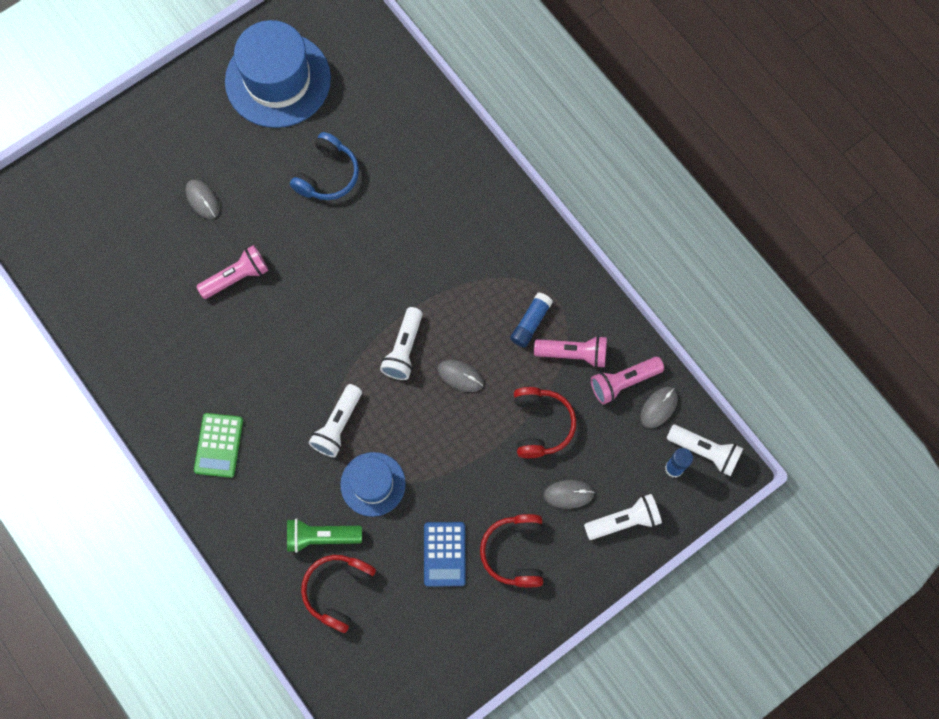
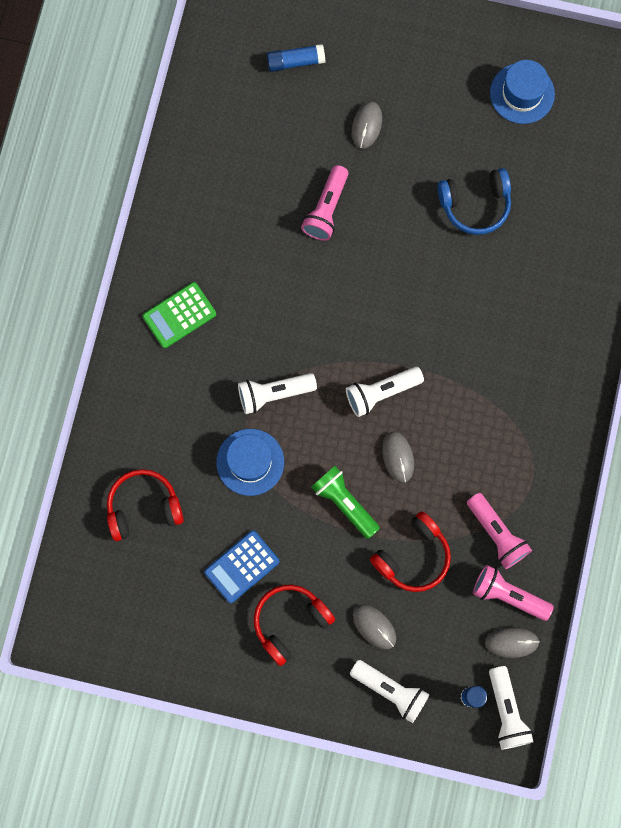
camera: 50 degrees right, 5 degrees up
pink flashlight [196,245,269,299] -> pink flashlight turned 90 degrees clockwise [301,165,349,241]
blue hat [225,20,331,128] -> blue hat [490,60,555,124], size x0.56
green flashlight [287,518,362,553] -> green flashlight moved to [311,466,380,539]
blue glue stick [510,292,553,348] -> blue glue stick moved to [267,44,326,72]

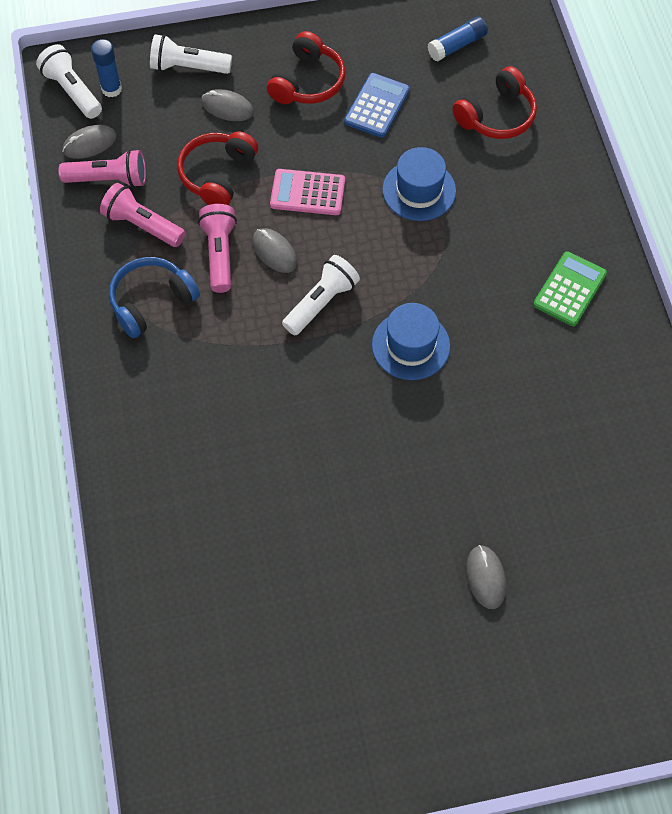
camera: 155 degrees right, 15 degrees down
white flashlight [238,373,317,414] -> none
blue glue stick [267,44,326,72] -> blue glue stick moved to [427,16,488,61]
pink flashlight [301,165,349,241] -> pink flashlight moved to [198,204,237,293]
green flashlight [311,466,380,539] -> pink calculator [270,169,345,215]
blue headphones [438,168,511,235] -> blue headphones moved to [109,257,200,338]
blue hat [490,60,555,124] -> blue hat moved to [372,303,450,380]

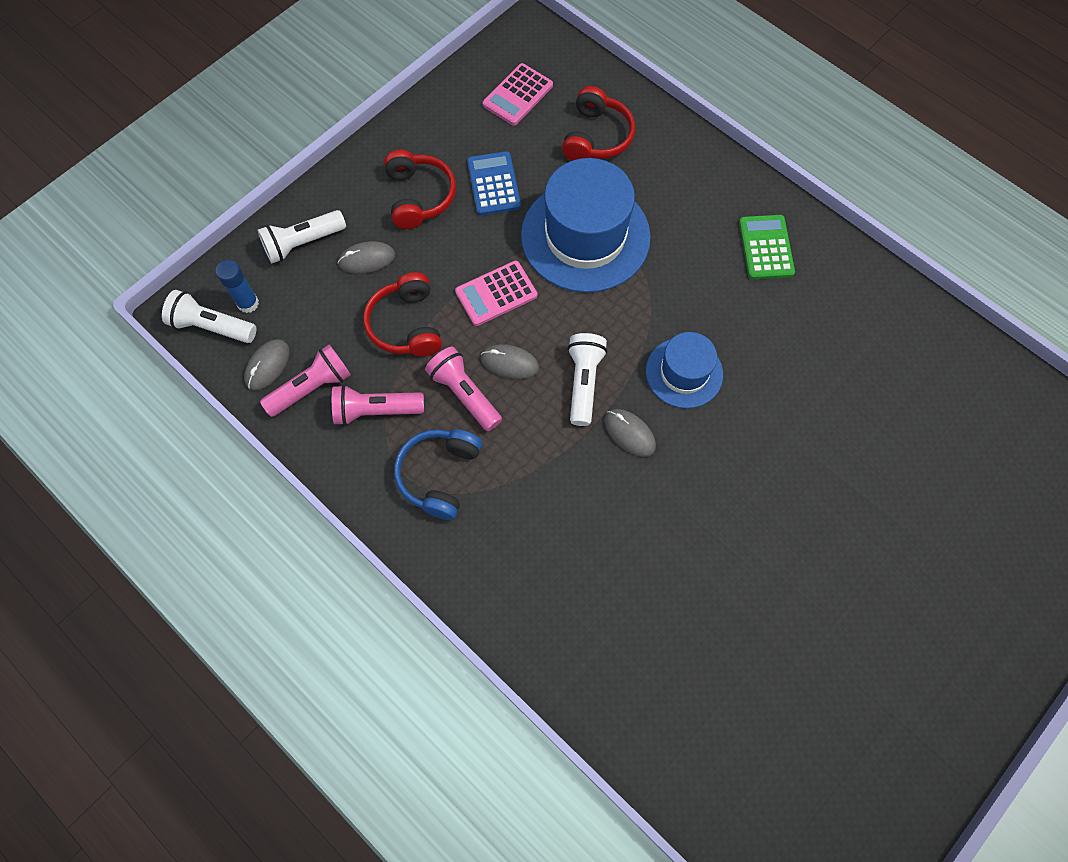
camera: 35 degrees left, 5 degrees up
blue hat [382,147,456,221] -> blue hat [521,158,651,293], size x1.78
blue glue stick [427,16,488,61] -> pink calculator [483,63,553,126]
grey mouse [466,545,506,609] -> grey mouse moved to [604,409,656,457]

